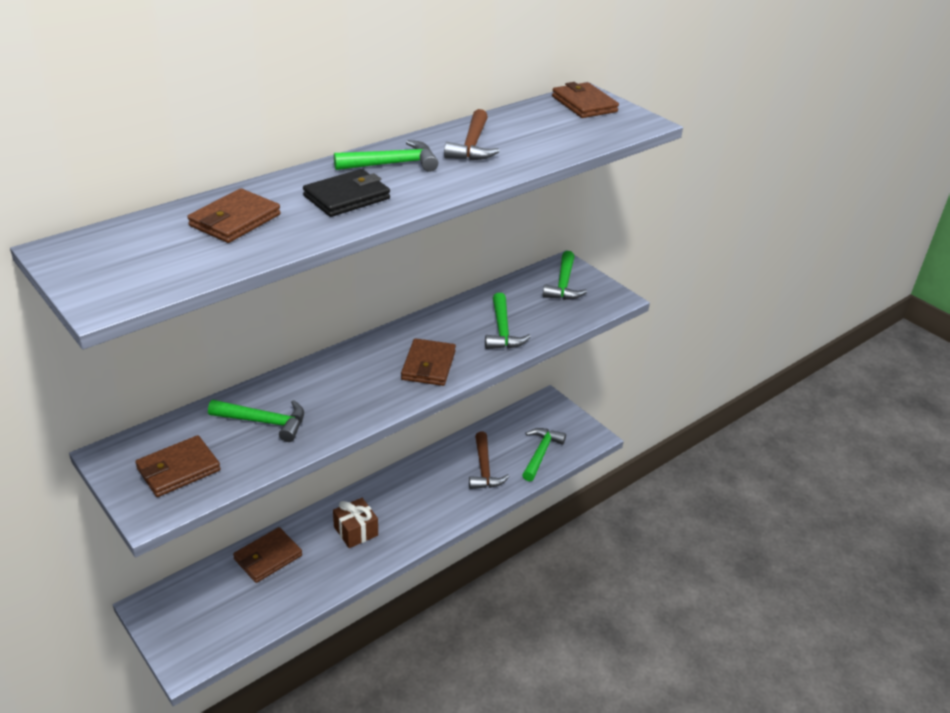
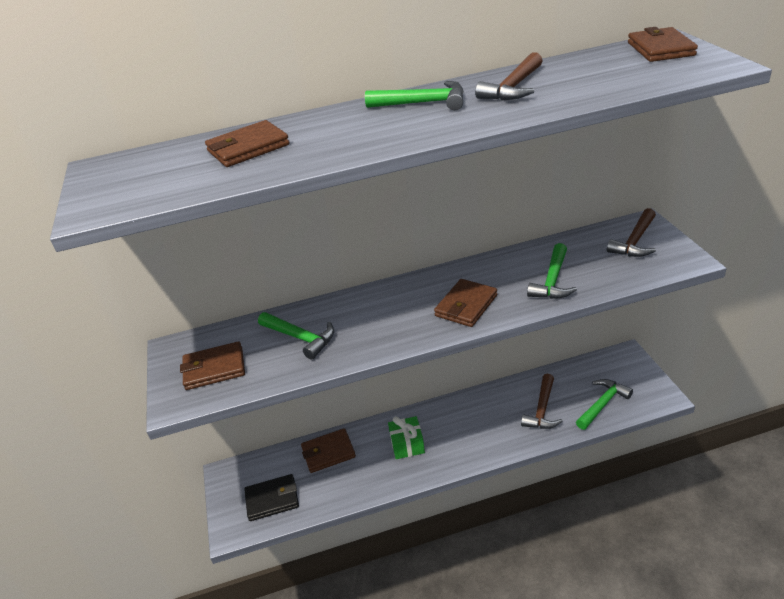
camera: 30 degrees right, 0 degrees up
black wallet [303,169,390,217] -> black wallet moved to [244,474,299,521]
brown gift [333,498,378,548] -> green gift [388,416,425,459]
green hammer [543,251,587,300] -> brown hammer [607,208,656,257]

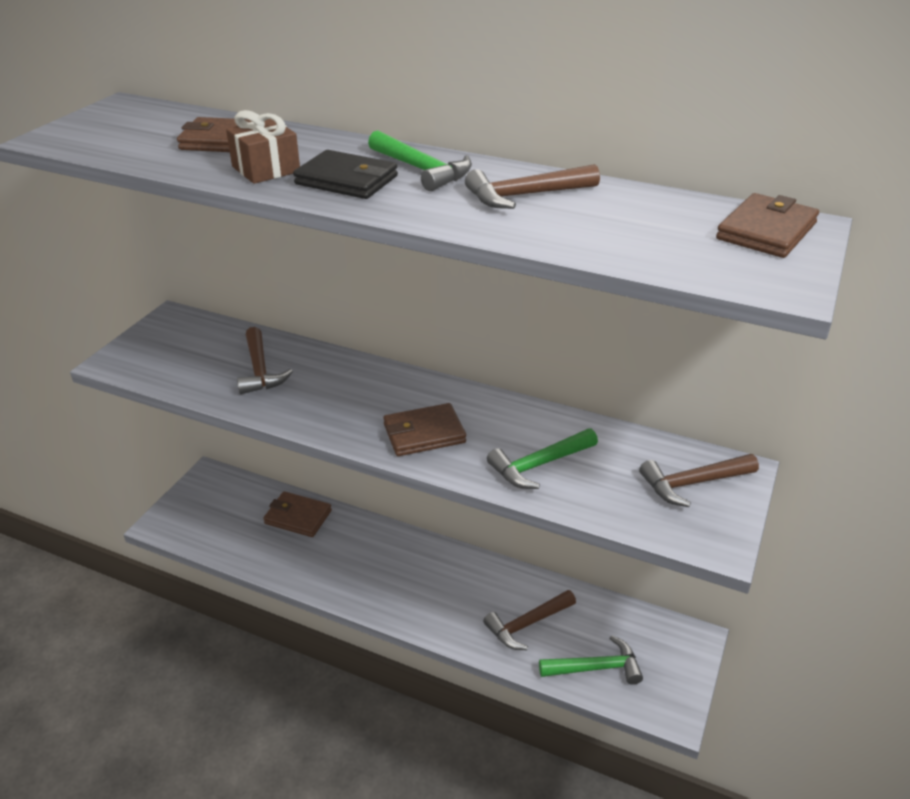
camera: 35 degrees right, 0 degrees up
brown wallet [180,341,245,390] -> none
black wallet [244,474,299,521] -> black wallet moved to [293,150,398,199]
green hammer [258,312,334,360] -> brown hammer [237,327,293,394]
green gift [388,416,425,459] -> none
none -> brown gift [226,110,300,184]

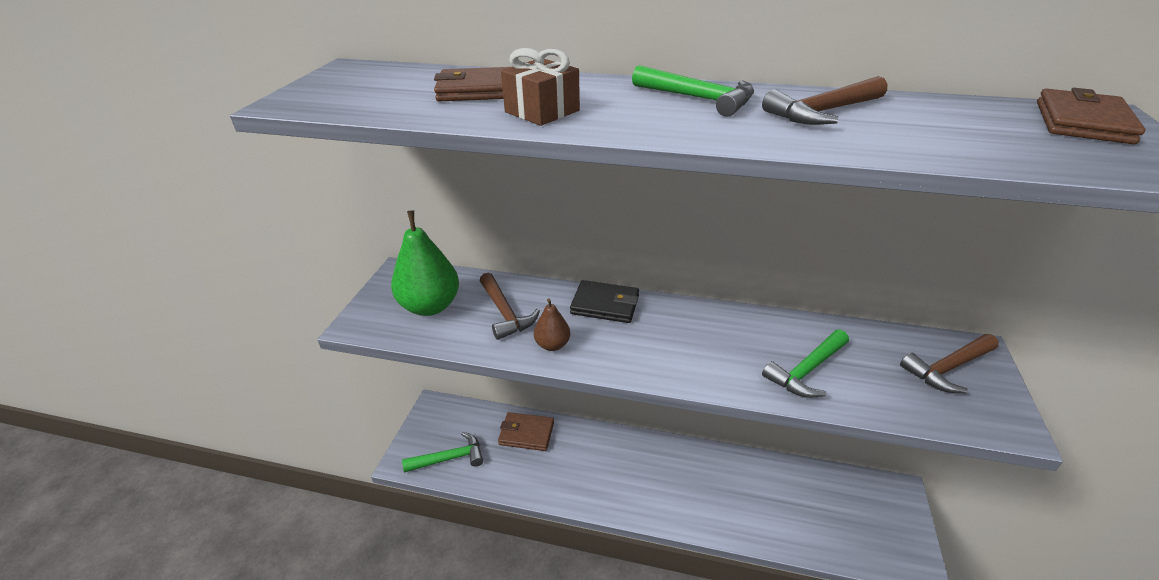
camera: 10 degrees left, 0 degrees up
black wallet [293,150,398,199] -> black wallet moved to [570,280,639,323]
brown wallet [383,403,466,456] -> none
brown hammer [483,590,576,650] -> none
green hammer [539,635,643,685] -> green hammer moved to [402,432,483,473]
none -> green pear [391,210,459,316]
none -> brown pear [534,299,570,351]

